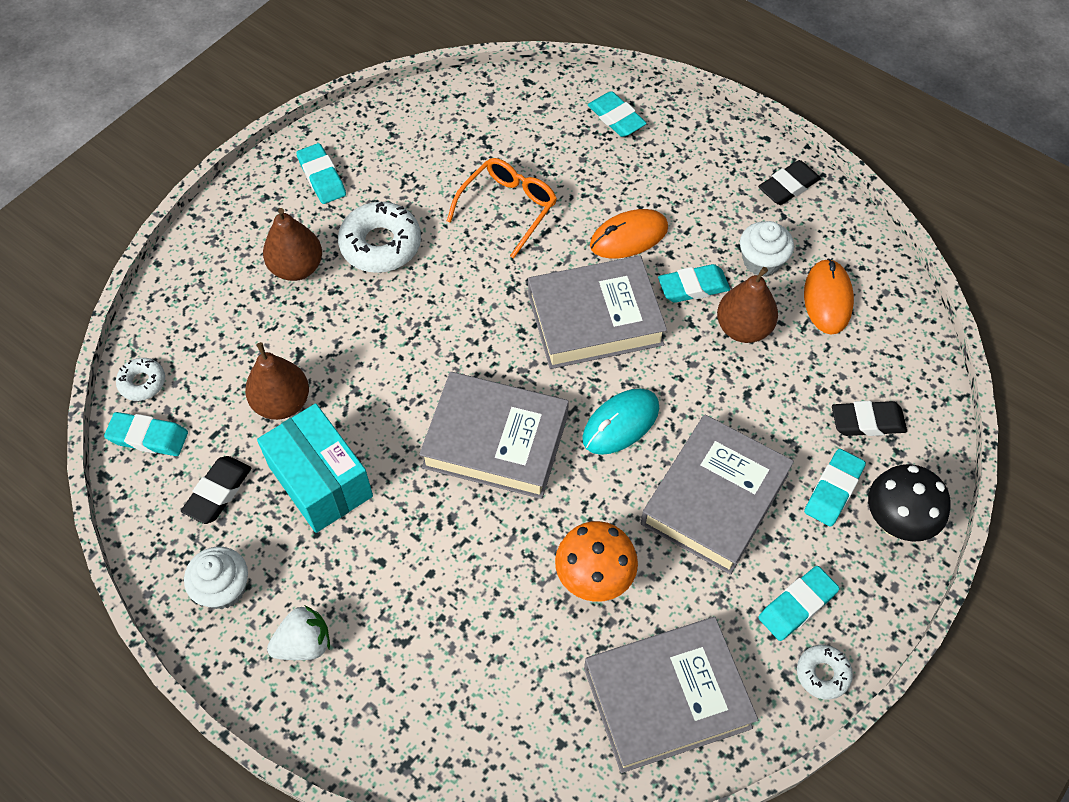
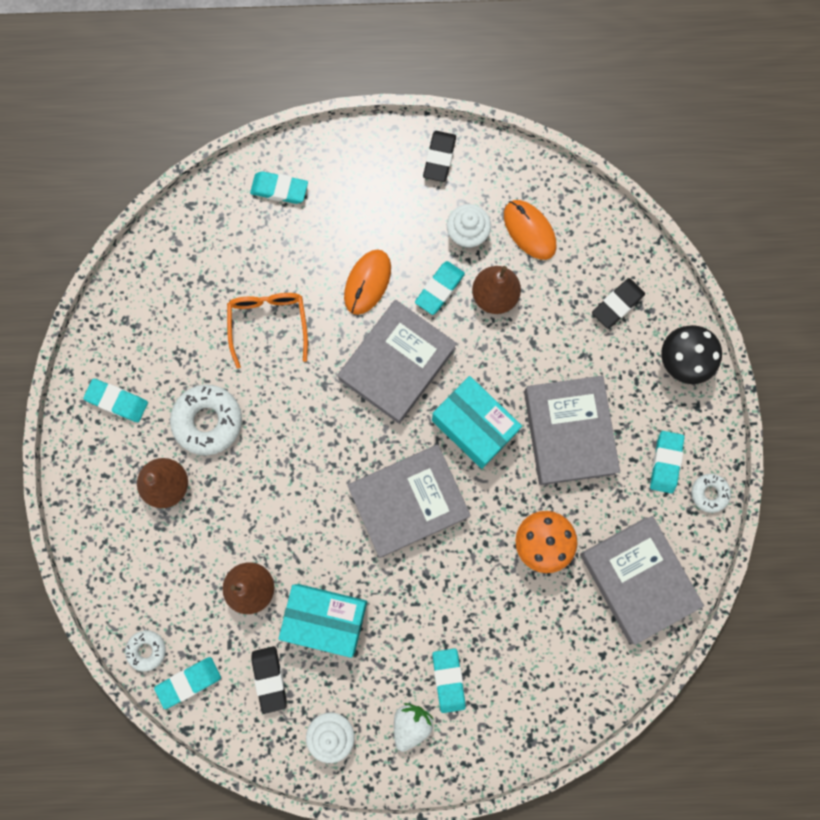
camera: 40 degrees left, 20 degrees up
turquoise mouse [582,389,659,455] -> turquoise box [432,376,522,469]
grey book [584,617,758,773] -> grey book turned 60 degrees counterclockwise [580,516,704,645]
turquoise eraser [804,449,866,527] -> turquoise eraser moved to [432,648,466,713]

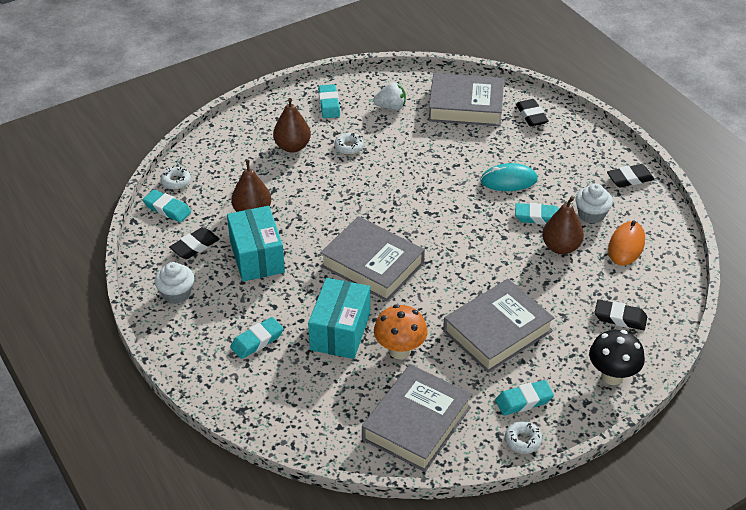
camera: 60 degrees right, 35 degrees down
white donut [170,384,242,456] -> white donut [334,133,364,155], size x0.54
orange glasses [227,293,308,369] -> none
turquoise eraser [250,171,308,204] -> black eraser [516,99,549,126]
grey book [337,300,457,424] -> grey book moved to [428,73,504,126]
orange mouse [344,249,391,315] -> turquoise mouse [480,163,538,191]
white strawberry [394,703,433,752] -> white strawberry moved to [373,82,406,110]
turquoise box [432,376,522,469] -> turquoise box moved to [308,278,370,359]

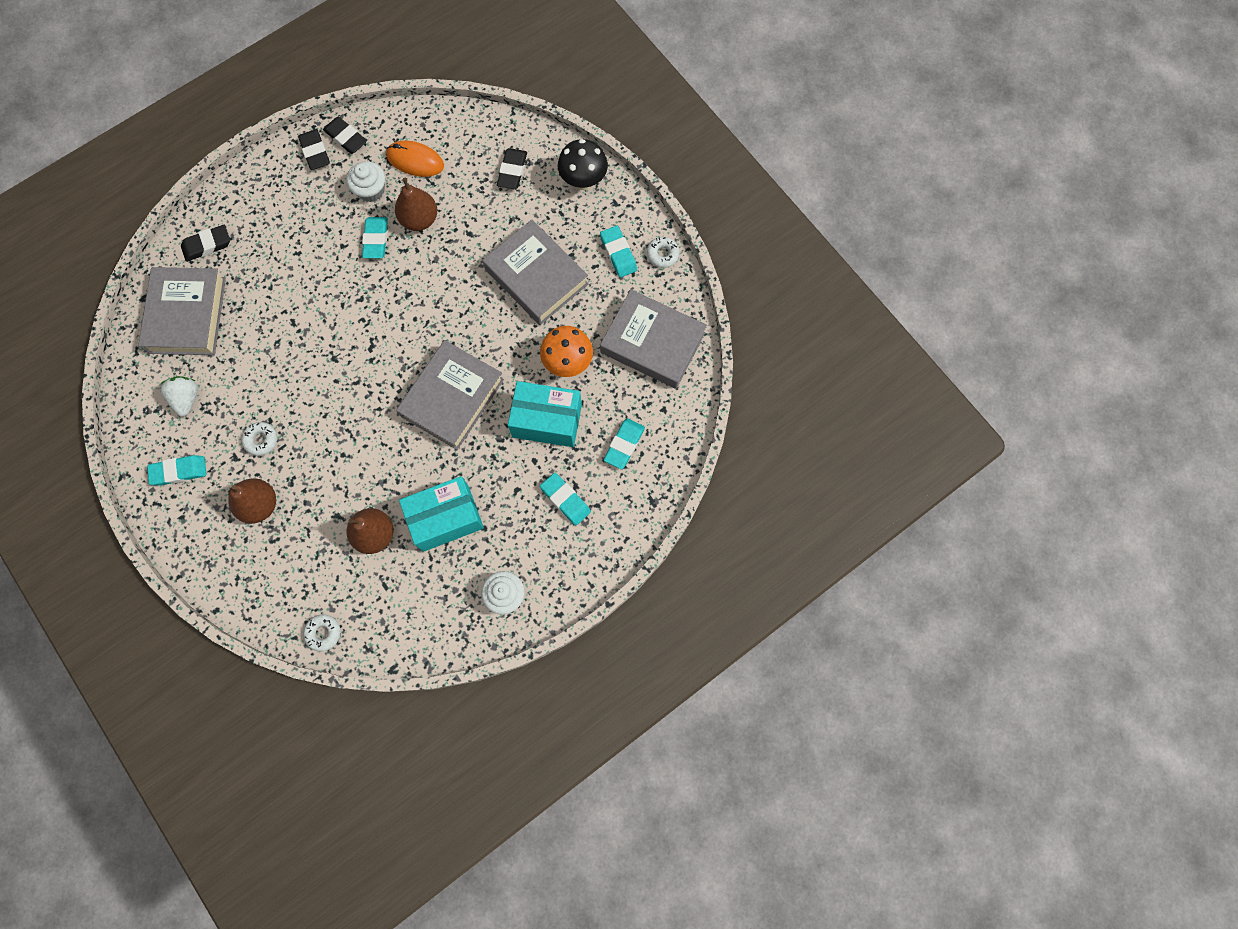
camera: 95 degrees left, 30 degrees up
turquoise eraser [143,189,191,222] -> turquoise eraser moved to [604,418,645,469]
black eraser [169,227,220,259] -> black eraser moved to [323,116,367,154]
turquoise mouse [480,163,538,191] -> none

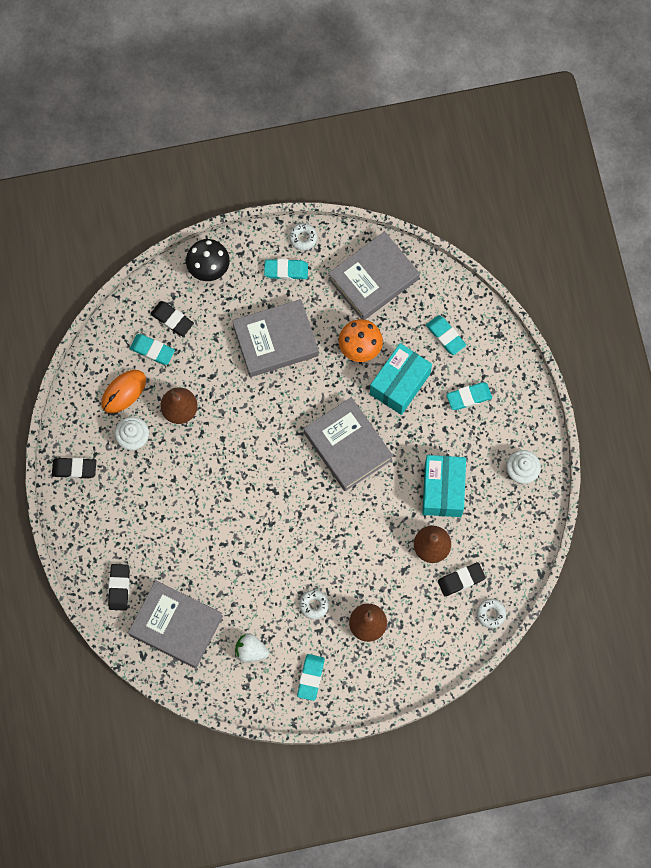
camera: 65 degrees left, 0 degrees up
black eraser [323,116,367,154] -> black eraser moved to [438,562,486,596]
turquoise eraser [362,217,388,258] -> turquoise eraser moved to [130,334,175,365]

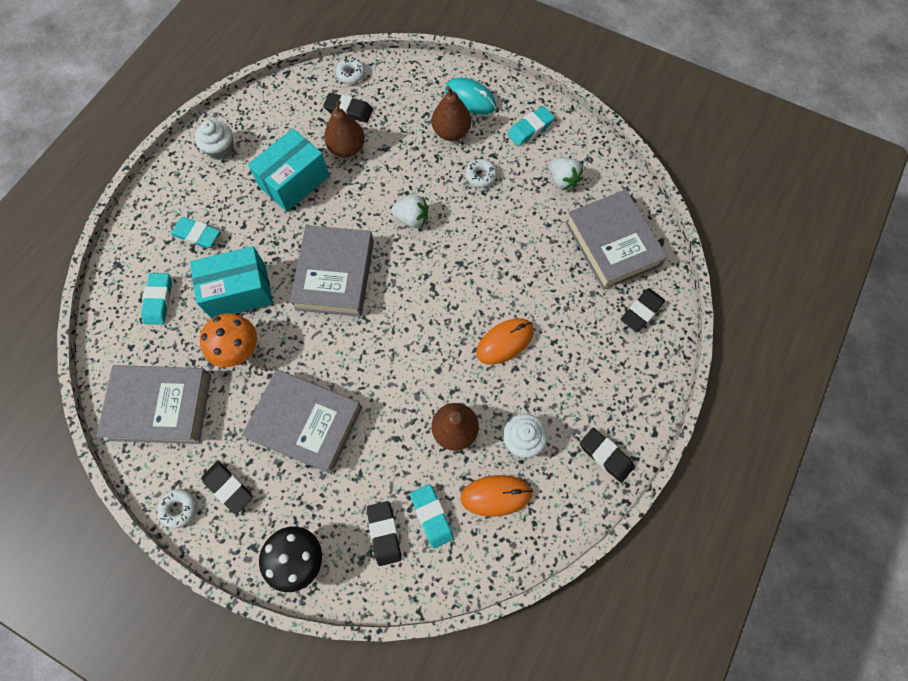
camera: 140 degrees left, 5 degrees down
turquoise eraser [264,259,308,280] -> black eraser [201,461,253,515]
none -> white strawberry [391,195,428,228]
none -> turquoise mouse [445,78,496,114]
none -> orange mouse [476,318,534,365]

